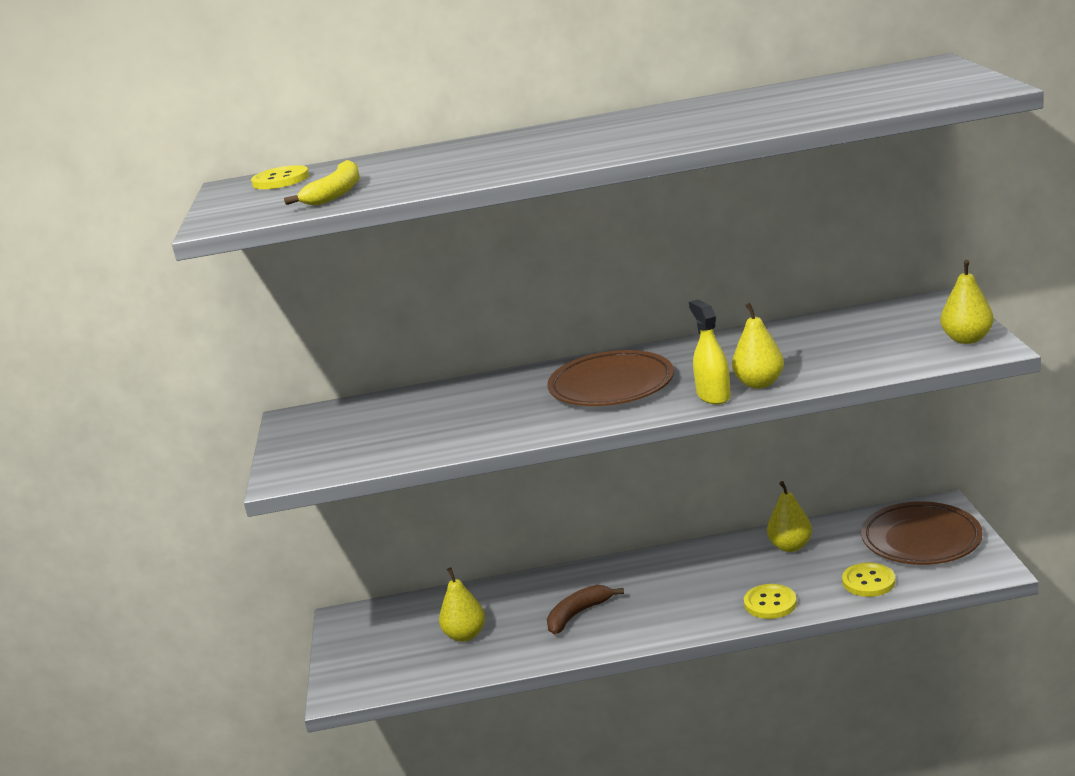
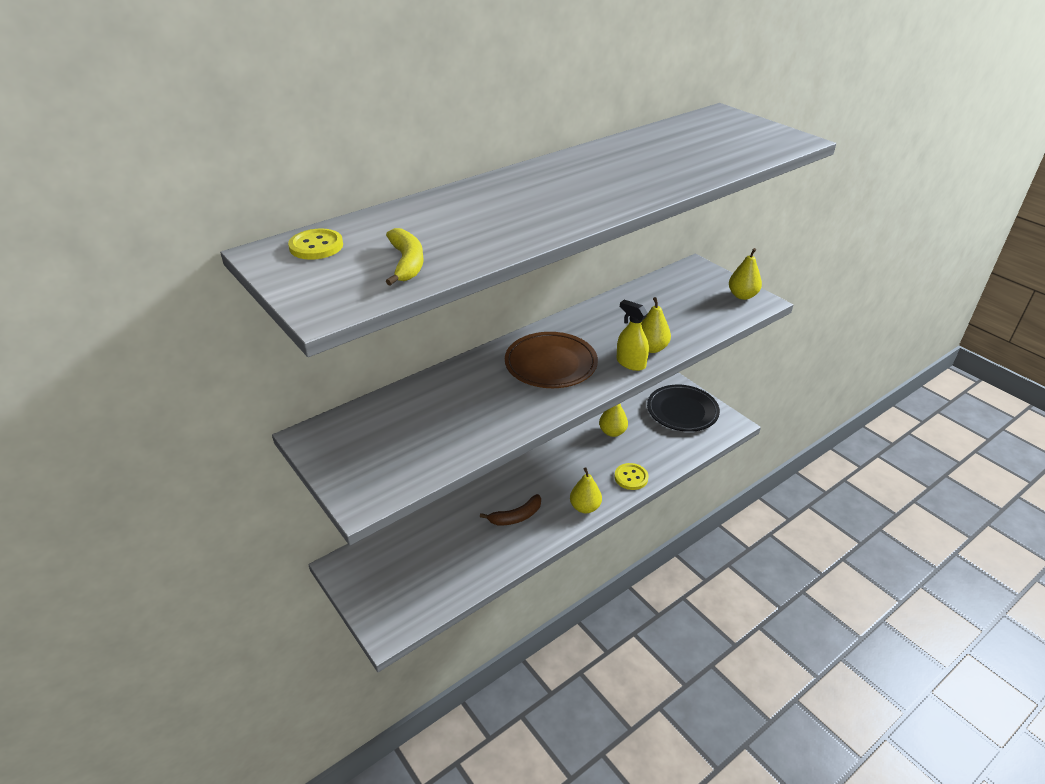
camera: 35 degrees left, 15 degrees up
yellow pear [439,567,485,642] -> yellow pear moved to [570,468,602,513]
brown banana [547,585,624,634] -> brown banana turned 135 degrees counterclockwise [480,494,541,525]
yellow button [842,563,895,597] -> none
brown plate [861,502,983,565] -> black plate [647,385,720,432]

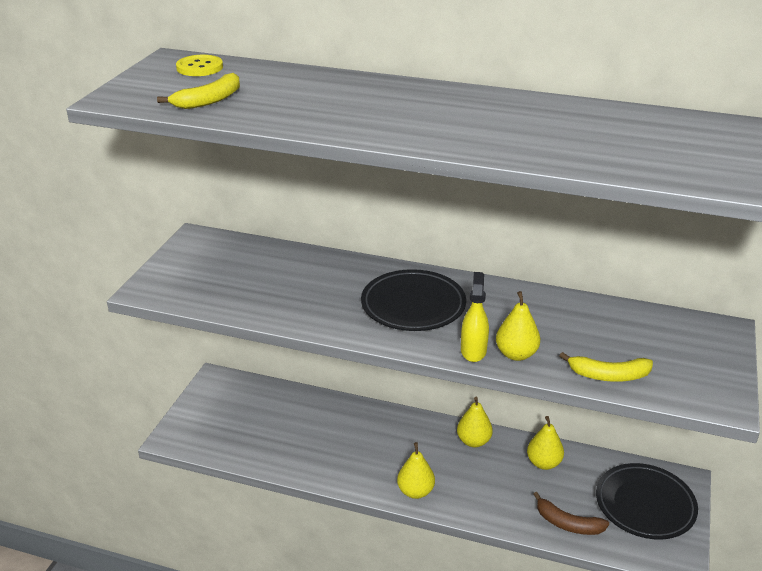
camera: 55 degrees right, 5 degrees down
brown banana [480,494,541,525] -> brown banana moved to [533,492,609,535]
brown plate [505,332,598,388] -> black plate [361,269,466,331]
yellow button [614,463,649,490] -> none
yellow pear [729,248,762,300] -> yellow pear moved to [457,397,493,447]
none -> yellow banana [560,352,653,382]

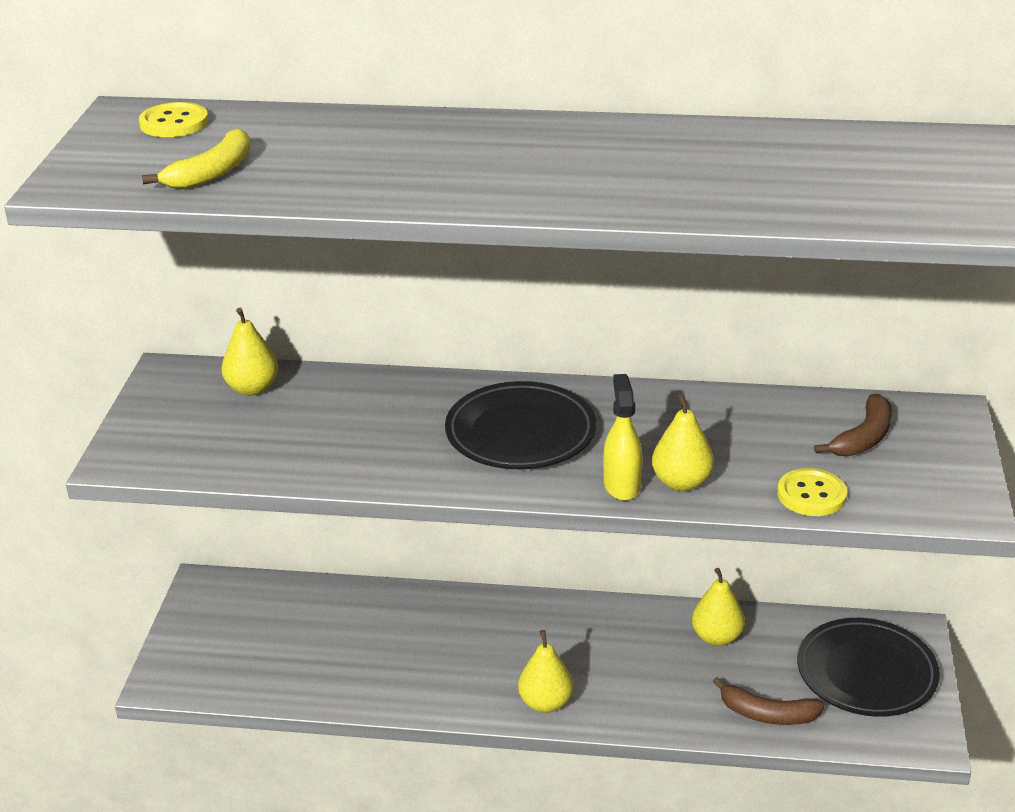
camera: 10 degrees left, 0 degrees up
yellow pear [457,397,493,447] -> yellow pear moved to [221,308,278,395]
yellow banana [560,352,653,382] -> yellow button [777,468,847,516]
none -> brown banana [814,394,892,456]

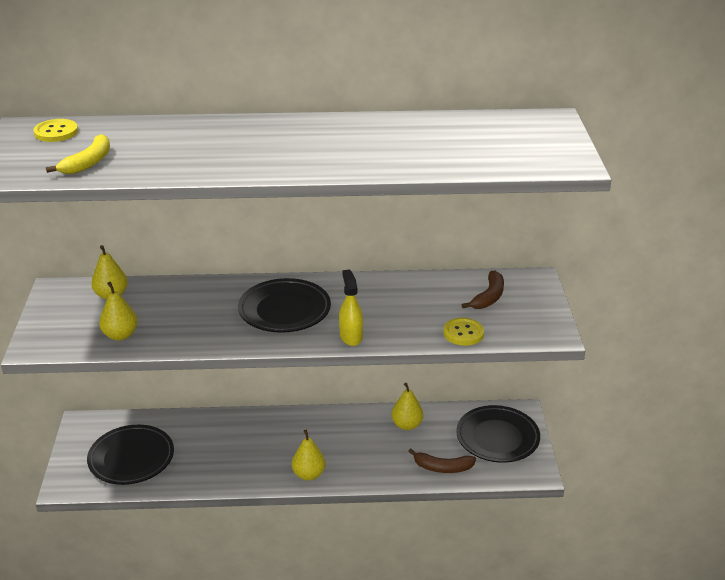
camera: 10 degrees left, 0 degrees up
yellow pear [652,394,714,491] -> yellow pear moved to [99,282,138,340]
none -> black plate [87,425,174,485]

